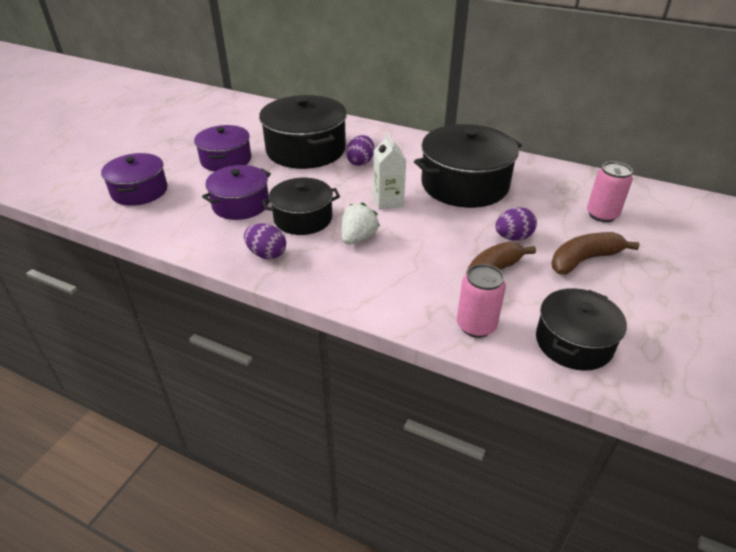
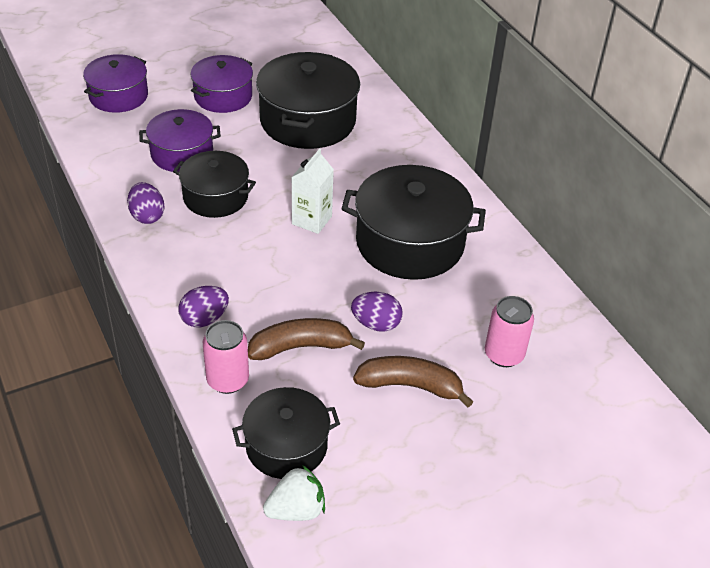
camera: 35 degrees right, 5 degrees up
white strawberry [341,203,380,244] -> white strawberry moved to [263,465,325,521]
purple egg [346,135,374,166] -> purple egg moved to [178,286,229,327]

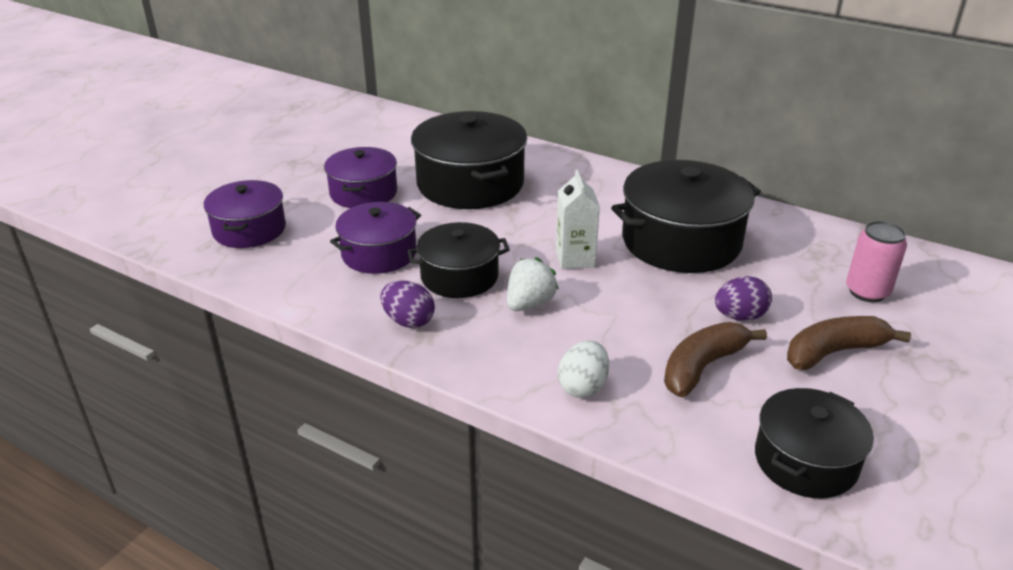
camera: 30 degrees left, 10 degrees down
purple egg [178,286,229,327] -> white egg [558,340,609,398]
pink can [203,320,249,394] -> none
white strawberry [263,465,325,521] -> white strawberry moved to [507,257,559,311]

